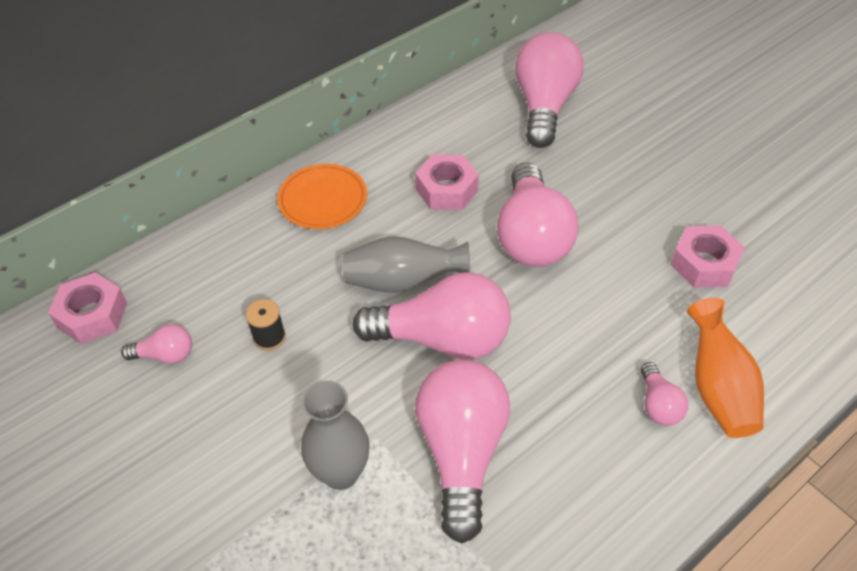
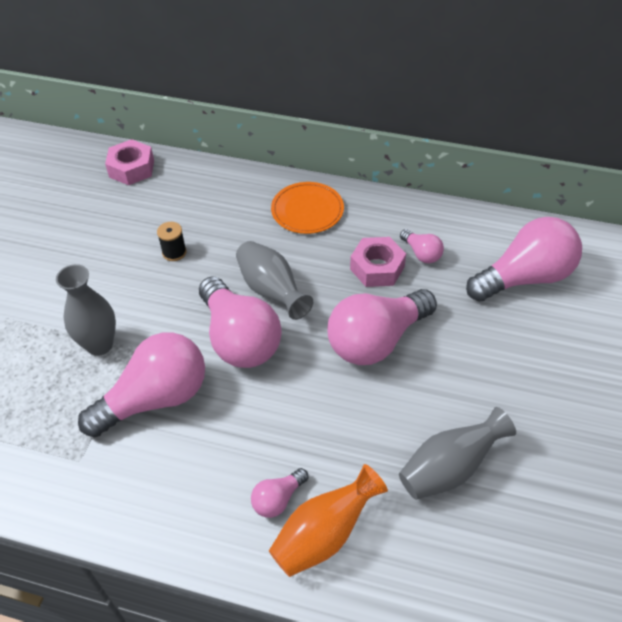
camera: 55 degrees right, 0 degrees up
pink light bulb [121,324,192,364] -> pink light bulb moved to [400,229,444,263]
pink nut [671,225,745,287] -> grey vase [399,407,516,500]

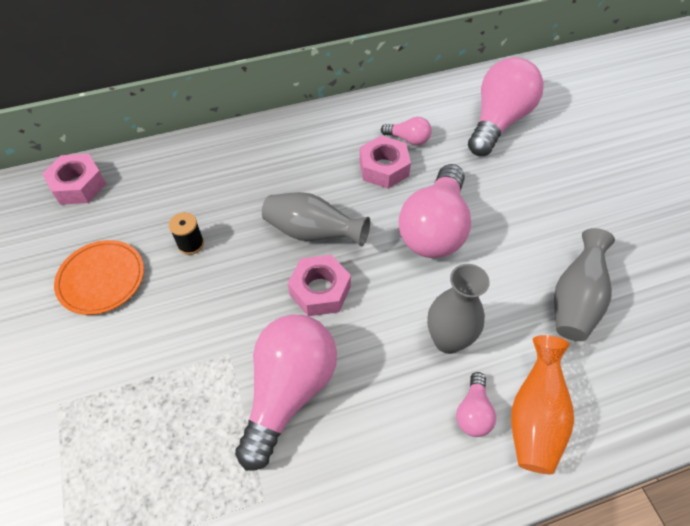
camera: 35 degrees left, 5 degrees up
grey vase [56,264,116,356] -> grey vase moved to [427,264,490,354]
pink light bulb [199,276,282,368] -> pink nut [288,255,351,316]
orange plate [271,182,344,234] -> orange plate moved to [54,240,144,315]

